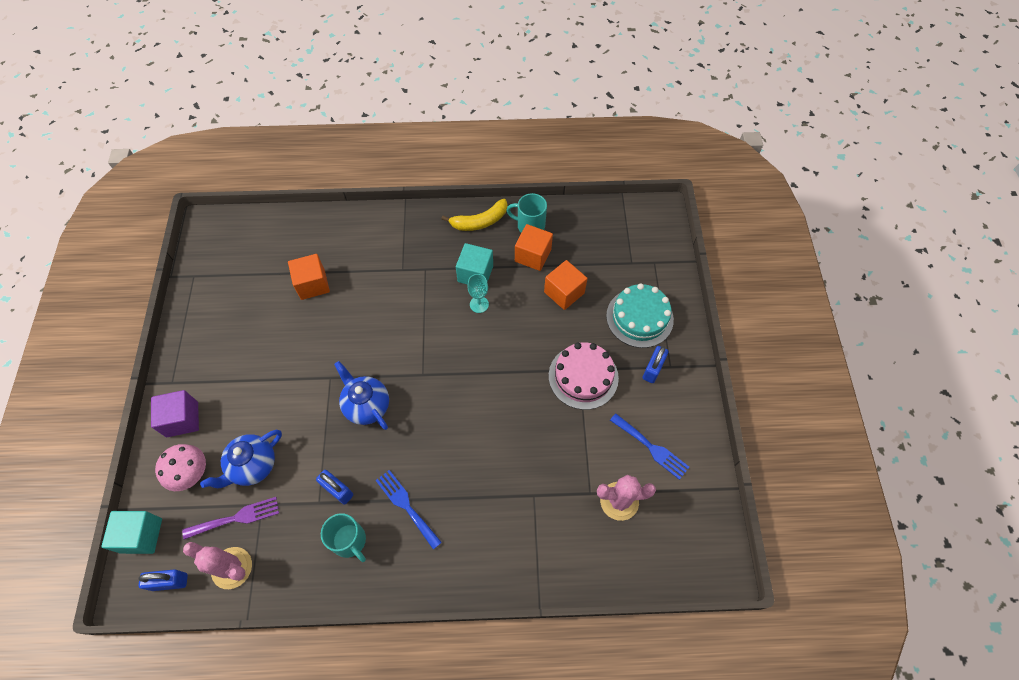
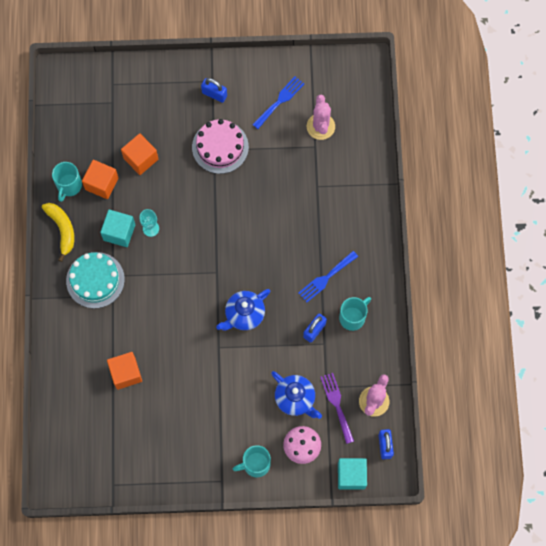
camera: 90 degrees left, 10 degrees up
purple cube [151,390,199,437] -> turquoise mug [233,445,271,477]
turquoise cake [606,283,674,348] -> turquoise cake moved to [66,252,125,308]

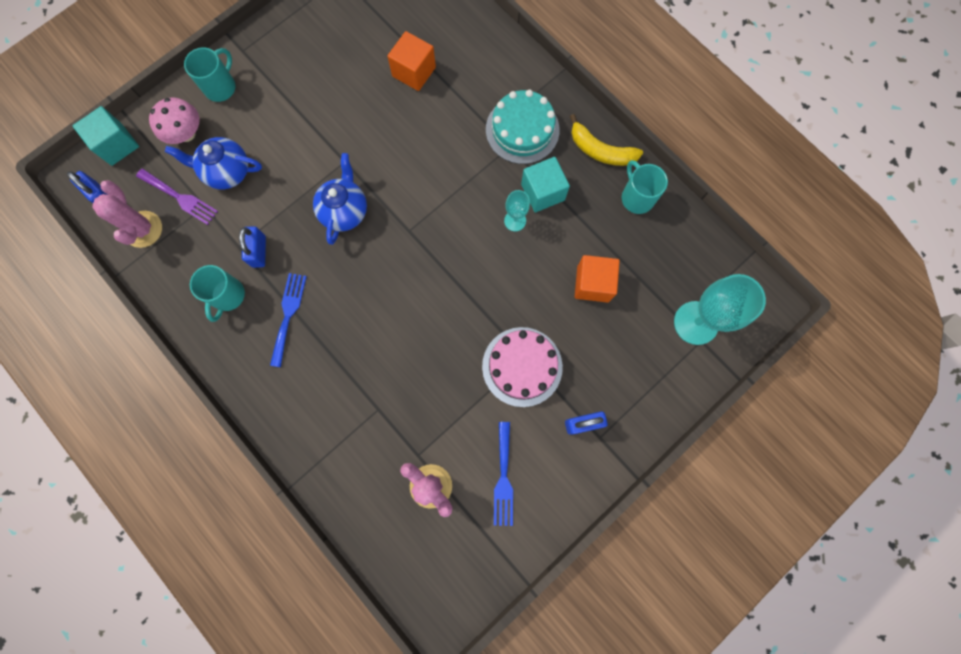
camera: 140 degrees right, 5 degrees up
orange cube [82,160,118,199] -> none
none -> turquoise goblet [674,274,766,345]

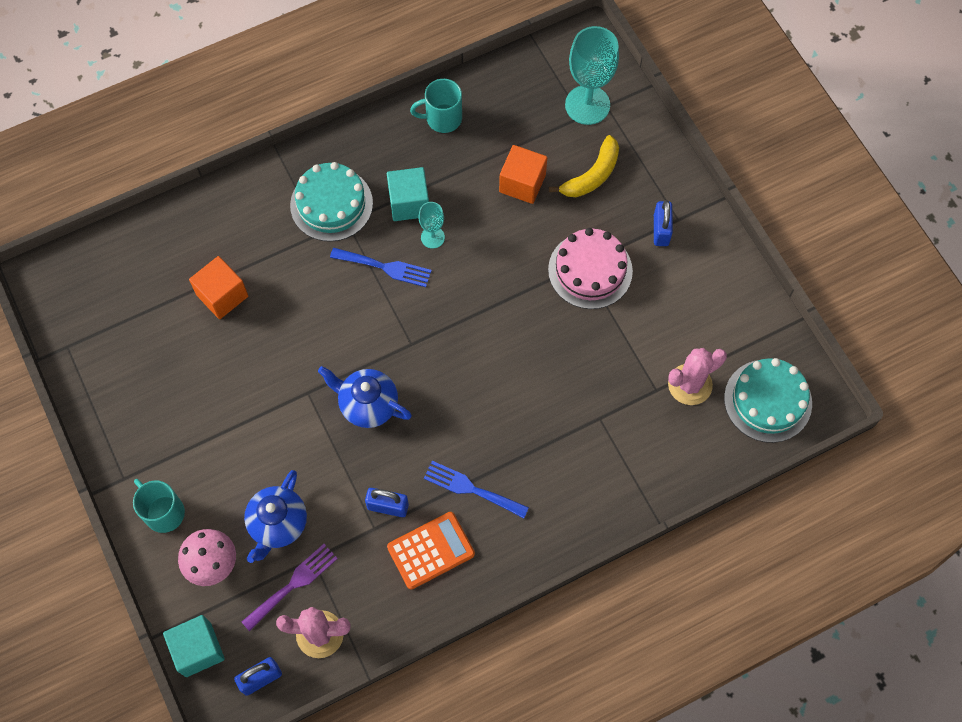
camera: 75 degrees left, 10 degrees down
turquoise mug [190,265,245,322] -> orange calculator [387,512,475,590]
blue fork [494,422,513,526] -> blue fork moved to [330,248,432,287]
yellow banana [570,114,643,166] -> yellow banana moved to [549,135,619,197]
none -> turquoise cake [724,358,812,443]

